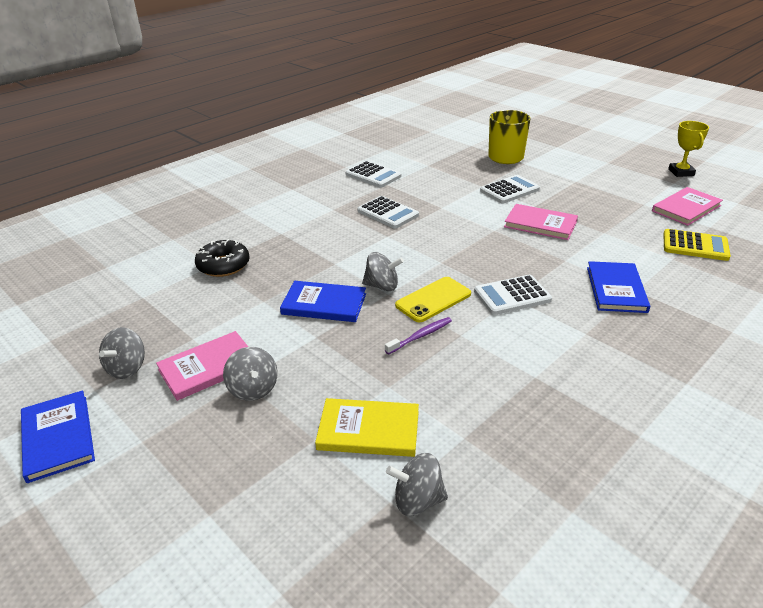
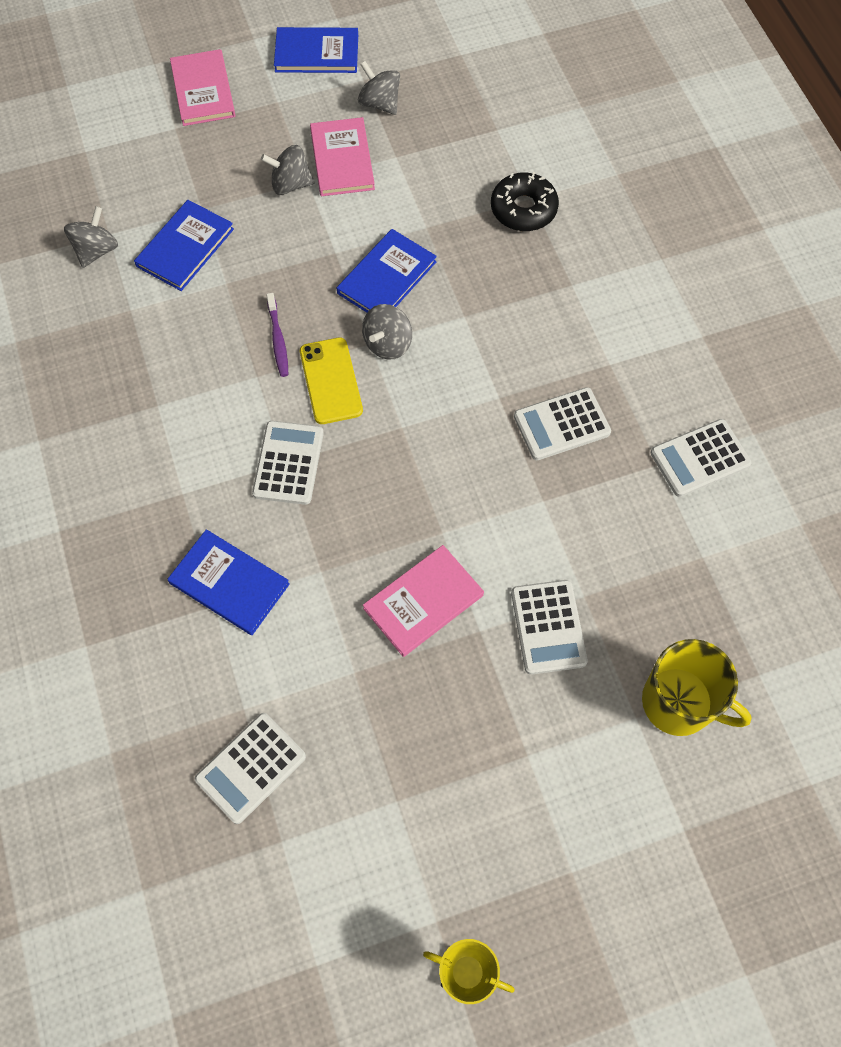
camera: 115 degrees right, 30 degrees up
yellow book [315,398,419,457] -> blue book [134,200,234,291]
pink book [652,187,723,226] -> pink book moved to [170,49,235,126]
yellow calculator [663,229,731,261] -> white calculator [195,713,306,824]

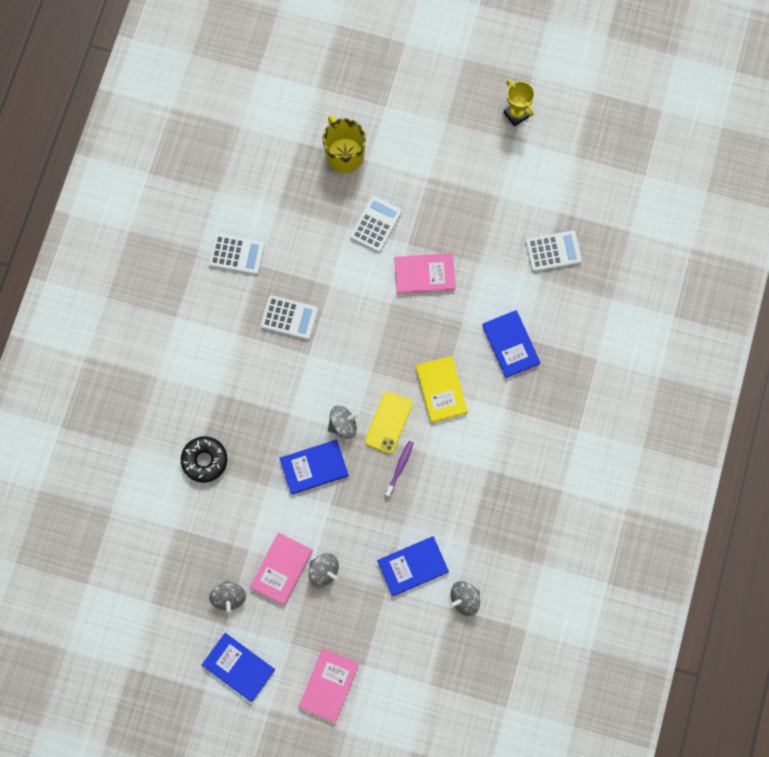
camera: 145 degrees left, 10 degrees up
white calculator [252,421,324,505] -> yellow book [416,356,468,423]

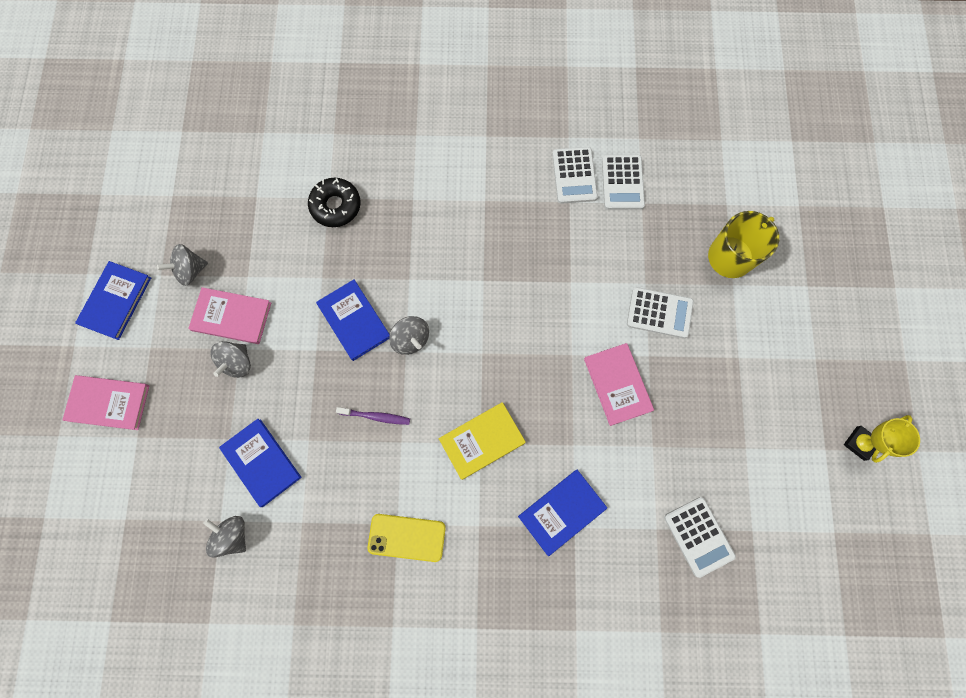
camera: 75 degrees right, 0 degrees up
white calculator [260,295,318,340] -> white calculator moved to [602,155,645,210]
yellow phone [365,392,412,454] -> yellow phone moved to [367,514,446,562]

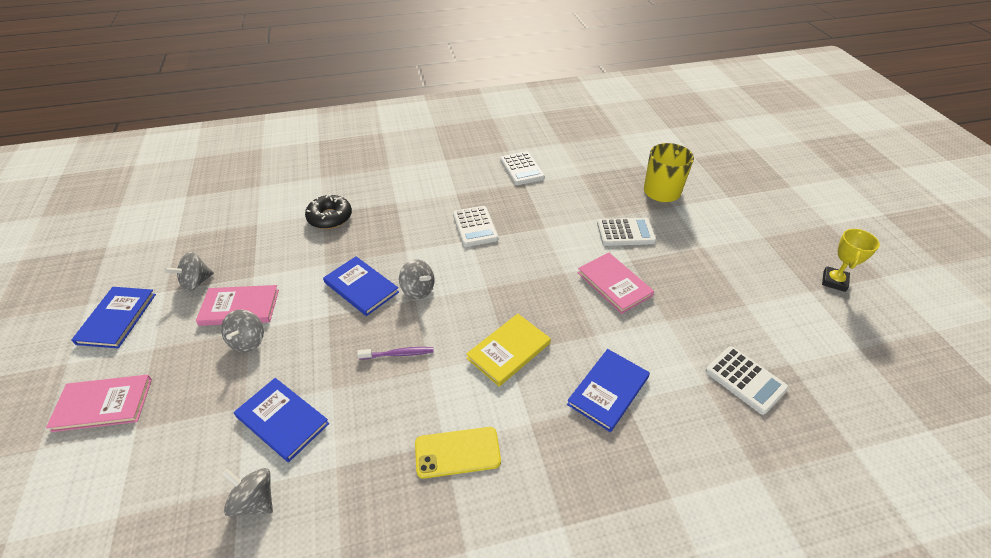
camera: 15 degrees left, 30 degrees down
white calculator [602,155,645,210] -> white calculator moved to [453,206,499,247]

